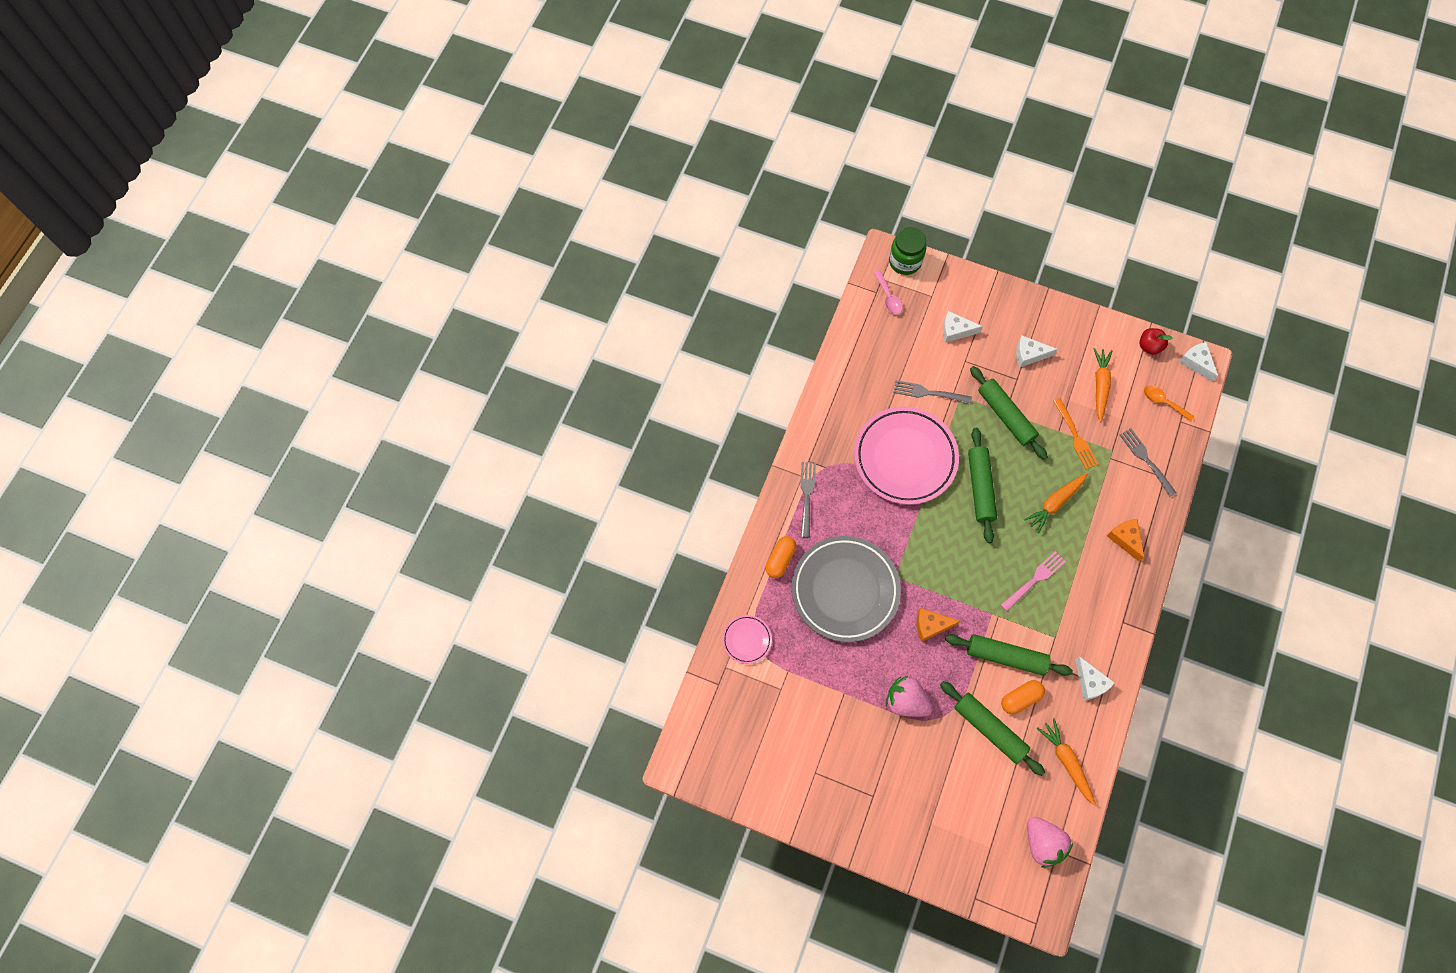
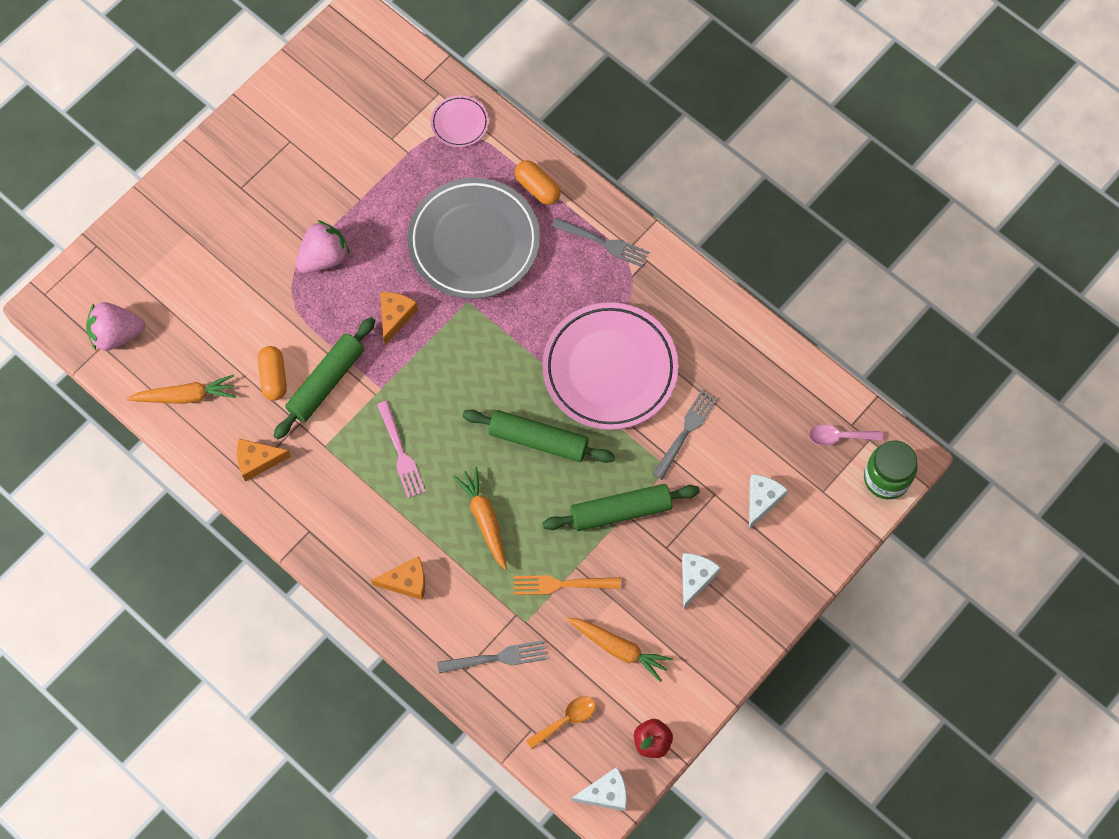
camera: 110 degrees right, 0 degrees up
green rolling pin [940,681,1045,776] -> none
white cheese [1075,656,1115,701] -> orange cheese [237,439,291,482]

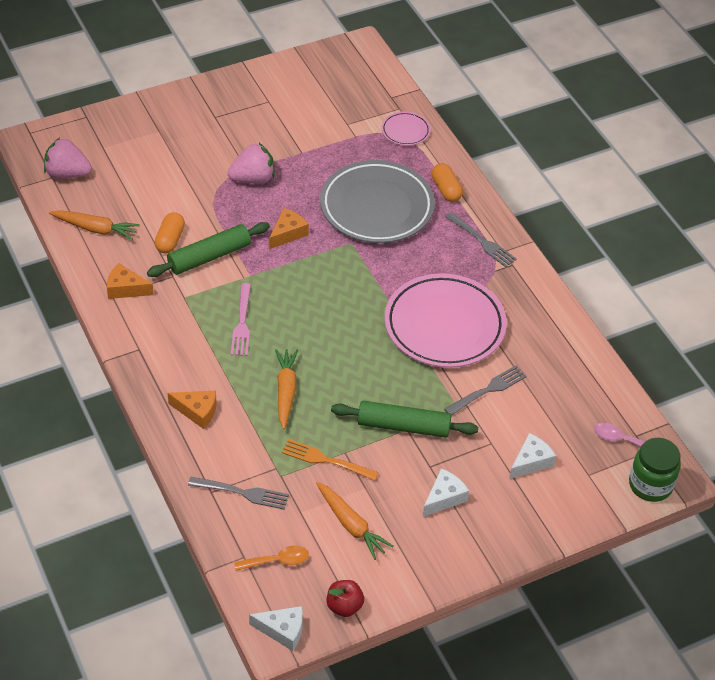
camera: 20 degrees right, 20 degrees down
green rolling pin [462,410,615,463] -> none

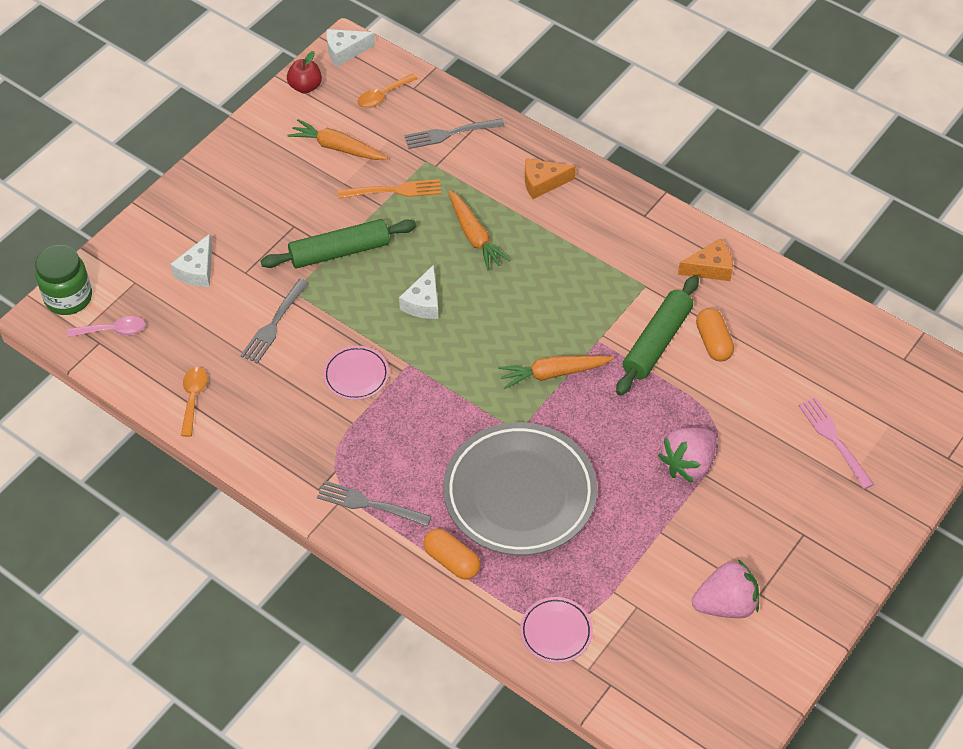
camera: 155 degrees right, 5 degrees up
pink strawberry [44,138,92,179] -> pink strawberry moved to [692,559,759,618]
orange carrot [49,210,140,240] -> orange carrot moved to [498,355,614,389]
pink fork [231,283,251,356] -> pink fork moved to [798,397,874,489]
orange cheese [269,208,309,249] -> none
pink plate [385,273,507,368] -> pink plate [323,346,389,400], size x0.45
white cheese [423,468,469,517] -> white cheese moved to [399,265,438,319]
none -> orange spoon [181,367,208,437]

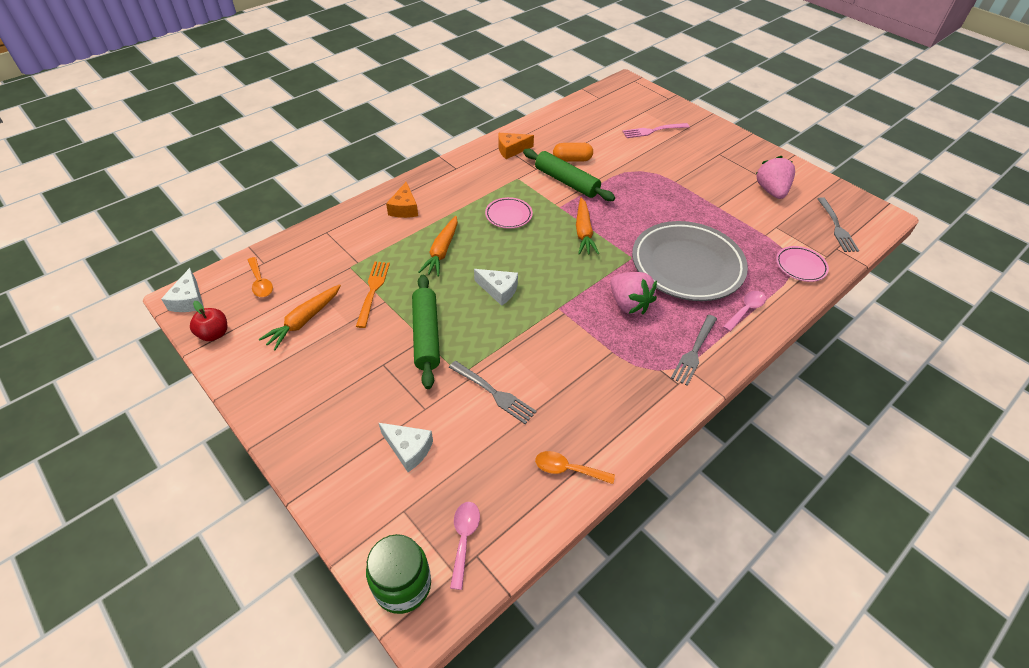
camera: 80 degrees left, 5 degrees down
pink plate [323,346,389,400] -> pink plate moved to [485,197,533,229]
grey fork [404,119,505,149] -> grey fork moved to [817,197,859,252]
orange capsule [423,529,481,580] -> pink spoon [723,291,766,332]
orange carrot [448,190,511,271] -> orange carrot turned 120 degrees clockwise [419,216,458,276]
pink strawberry [658,428,717,483] -> pink strawberry moved to [610,272,657,315]
orange cheese [678,239,733,281] -> orange cheese turned 105 degrees counterclockwise [498,133,534,159]

